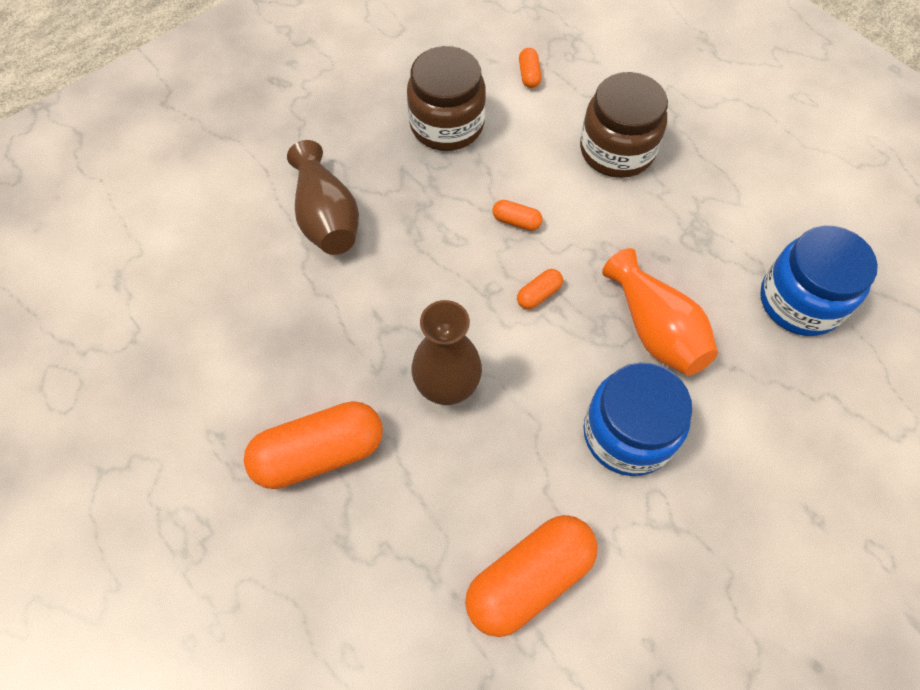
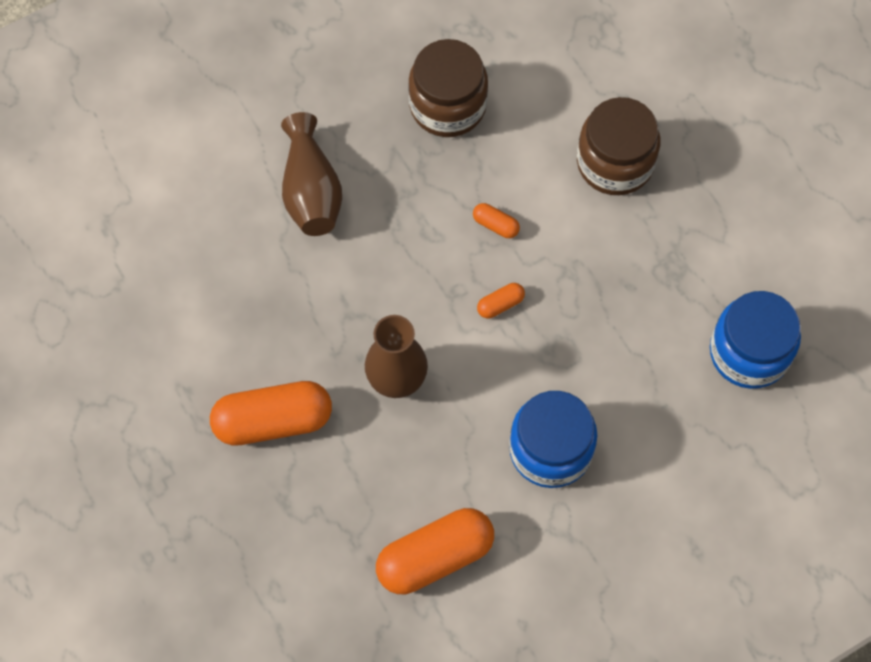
camera: 10 degrees right, 5 degrees up
orange capsule [519,48,542,88] -> none
orange vase [602,248,718,376] -> none

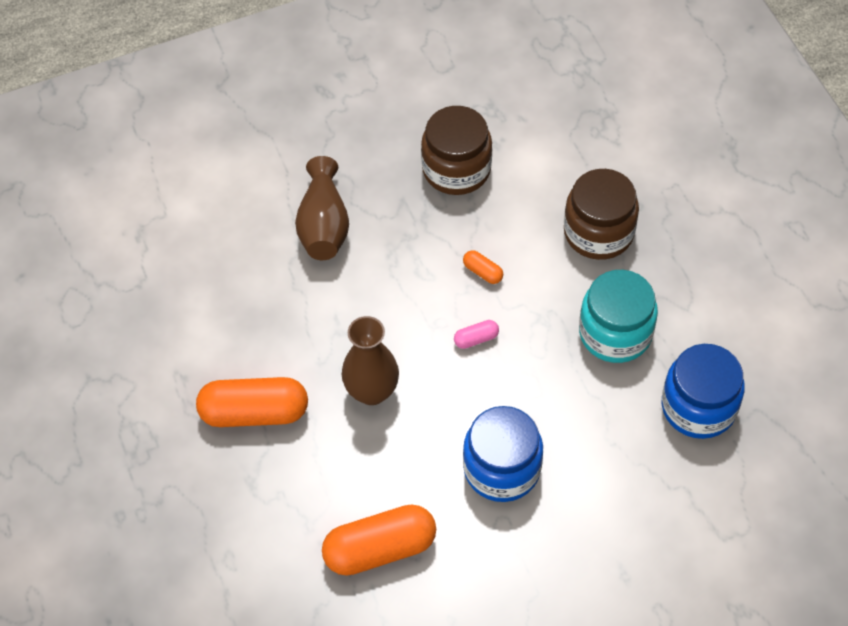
camera: 10 degrees right, 10 degrees down
orange capsule [477,283,525,318] -> pink capsule [454,320,499,349]
none -> turquoise jar [579,270,658,363]

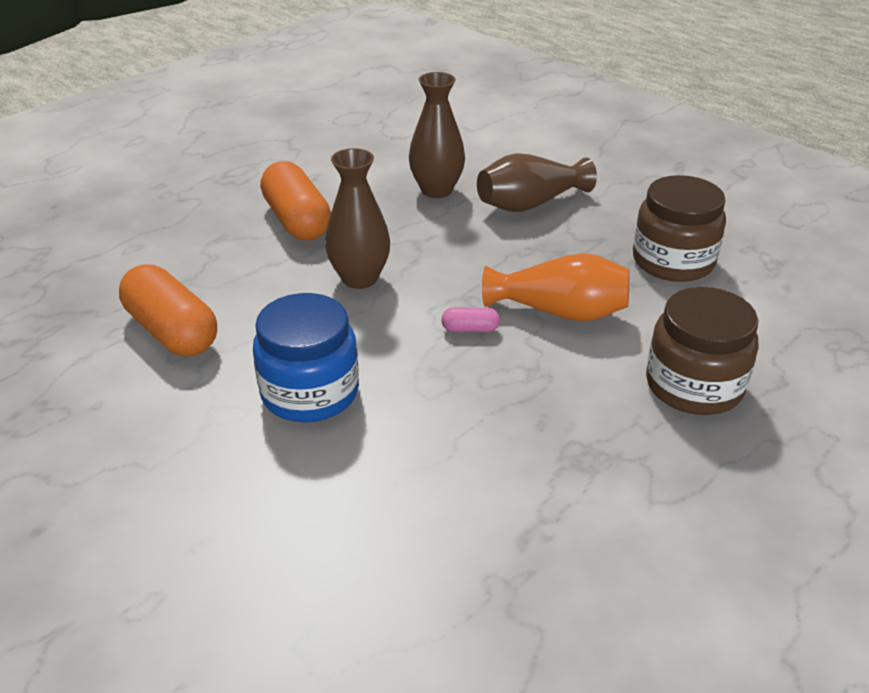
camera: 65 degrees right, 20 degrees down
pink capsule [454,320,499,349] -> pink capsule turned 45 degrees counterclockwise [441,307,500,332]
orange capsule [463,250,503,284] -> orange vase [482,253,629,321]
turquoise jar [579,270,658,363] -> none
blue jar [662,344,745,439] -> none
none -> brown vase [409,72,465,198]

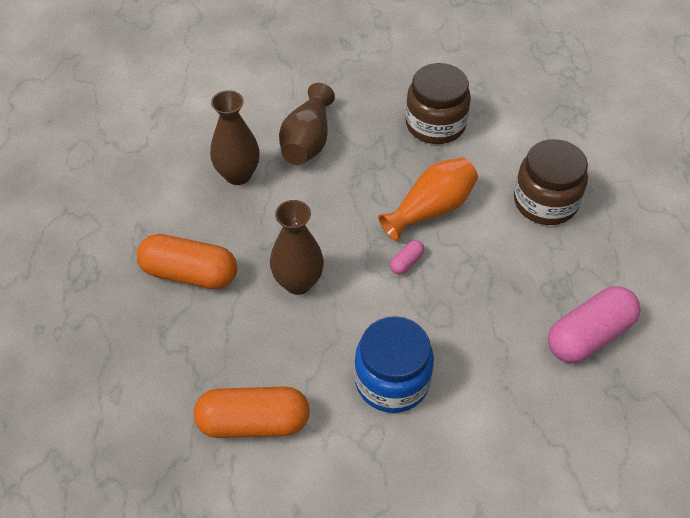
camera: 50 degrees left, 15 degrees up
none -> pink capsule [548,286,640,363]

